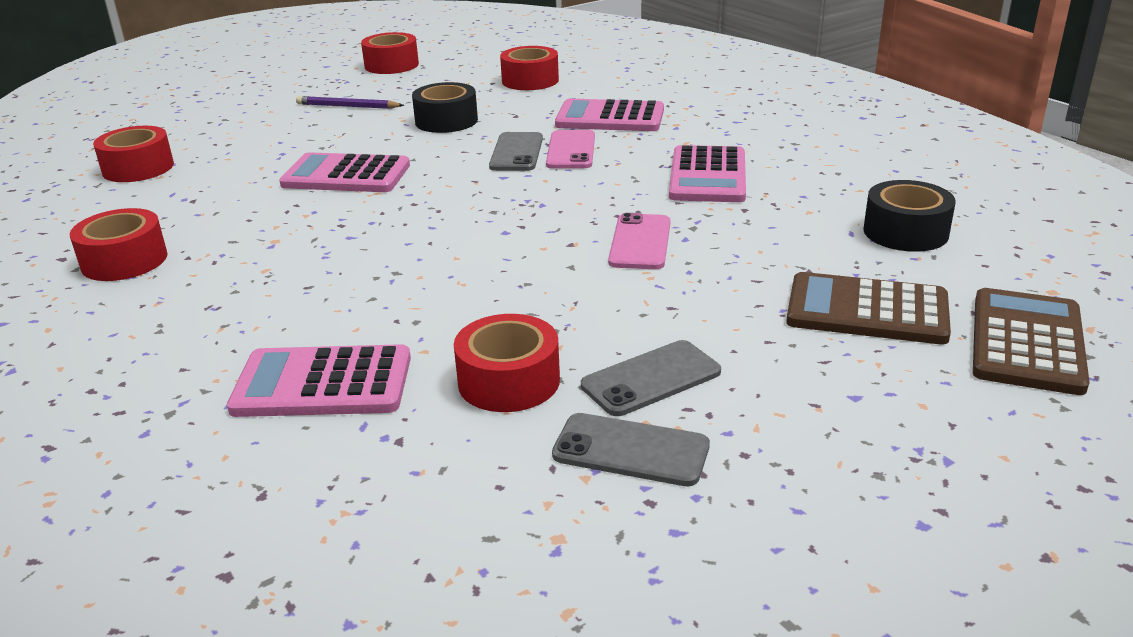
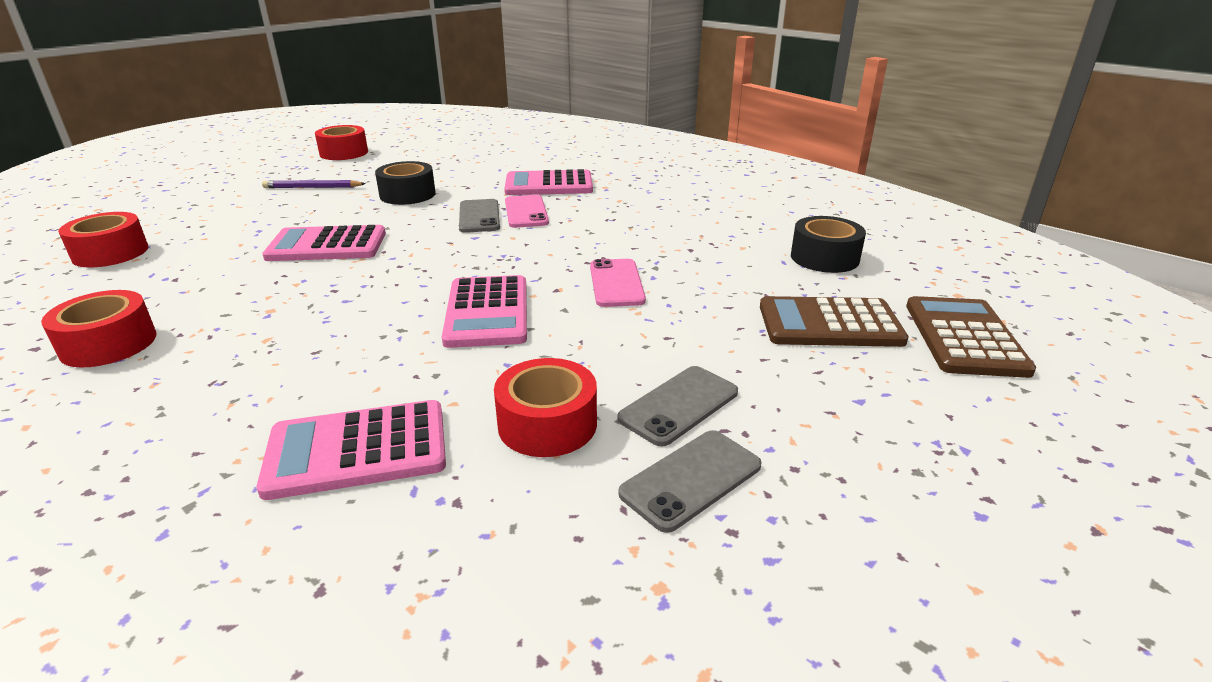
camera: 15 degrees left, 0 degrees up
red tape [500,46,559,90] -> none
grey phone [552,413,710,486] -> grey phone turned 45 degrees counterclockwise [618,430,762,533]
pink calculator [669,145,746,202] -> pink calculator moved to [442,275,527,348]

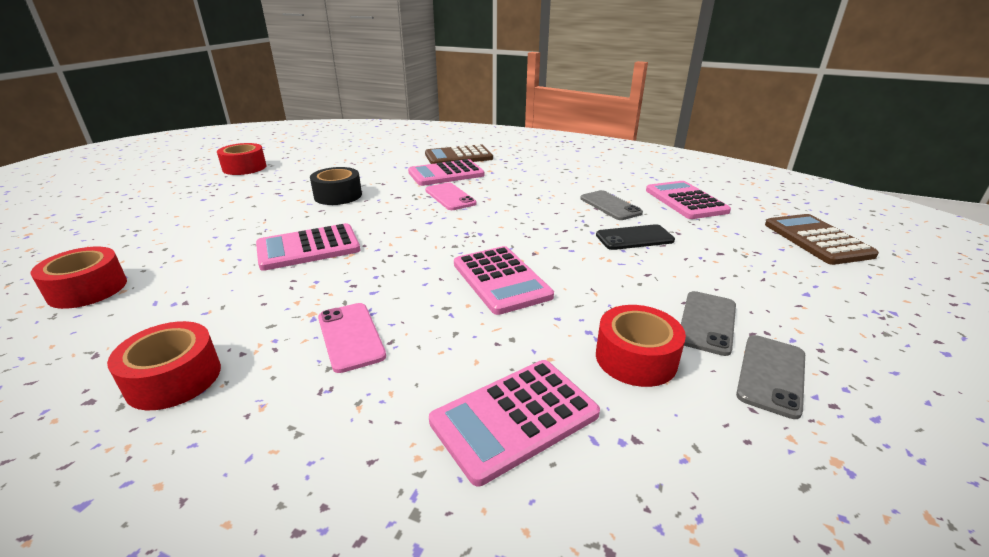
camera: 20 degrees left, 0 degrees up
purple pencil [262,180,366,188] -> none
grey phone [459,199,500,233] -> grey phone moved to [580,190,643,220]
pink phone [590,259,646,307] -> pink phone moved to [318,303,386,373]
brown calculator [760,296,908,347] -> brown calculator moved to [425,144,493,164]
black tape [791,216,866,273] -> pink calculator [646,181,731,219]
none -> black phone [596,224,675,250]

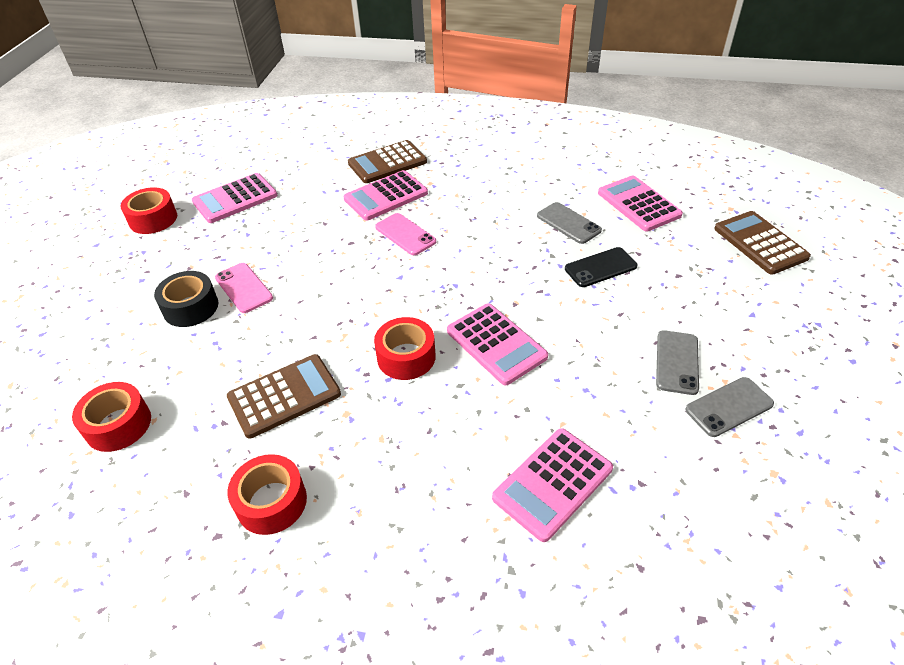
camera: 10 degrees left, 15 degrees up
pink calculator [256,223,360,271] -> pink calculator moved to [192,173,277,223]
black tape [310,167,362,205] -> black tape moved to [154,271,218,327]
pink phone [318,303,386,373] -> pink phone moved to [215,263,273,313]
red tape [596,305,686,387] -> red tape moved to [374,317,436,380]
grey phone [736,335,805,419] -> grey phone turned 45 degrees clockwise [685,377,774,437]
none -> brown calculator [227,354,341,439]

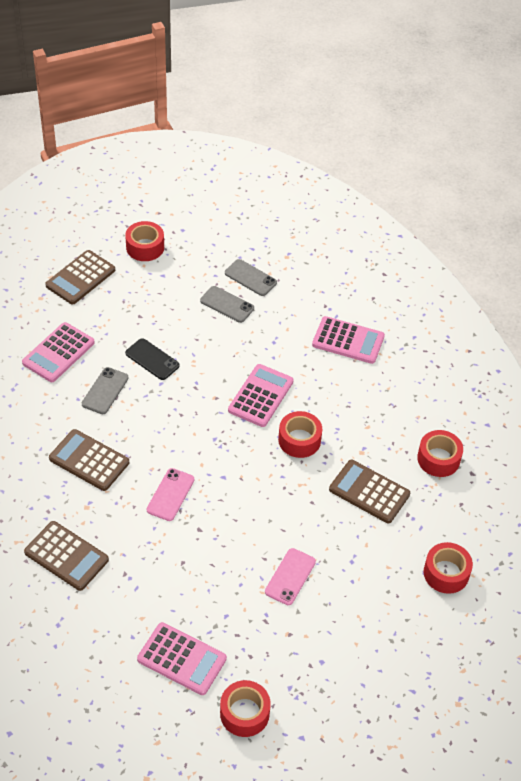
camera: 120 degrees left, 5 degrees up
black tape [154,271,218,327] -> none
pink calculator [344,170,428,220] -> none
grey phone [656,330,699,395] -> grey phone turned 45 degrees clockwise [200,286,254,323]
none -> brown calculator [49,429,129,491]
none -> red tape [125,221,164,261]

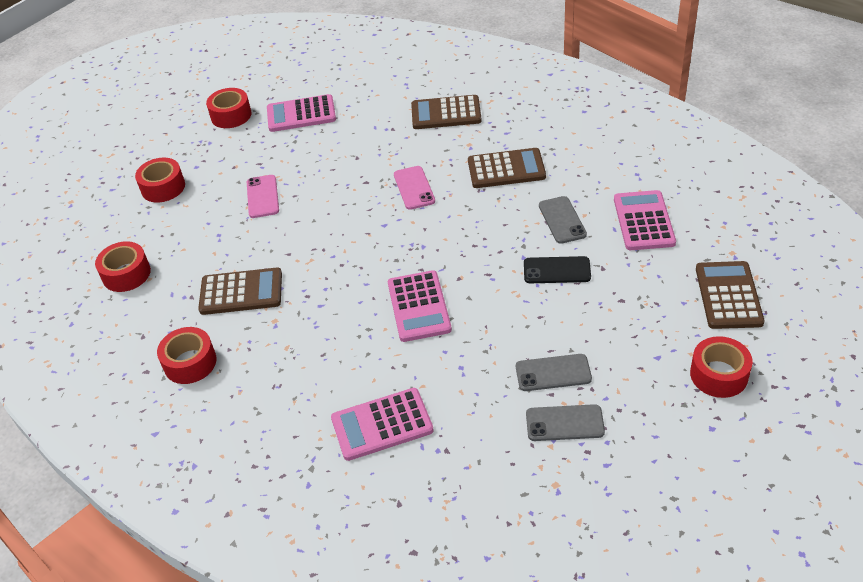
camera: 150 degrees right, 5 degrees down
red tape [278,411,322,458] -> red tape moved to [135,158,185,202]

